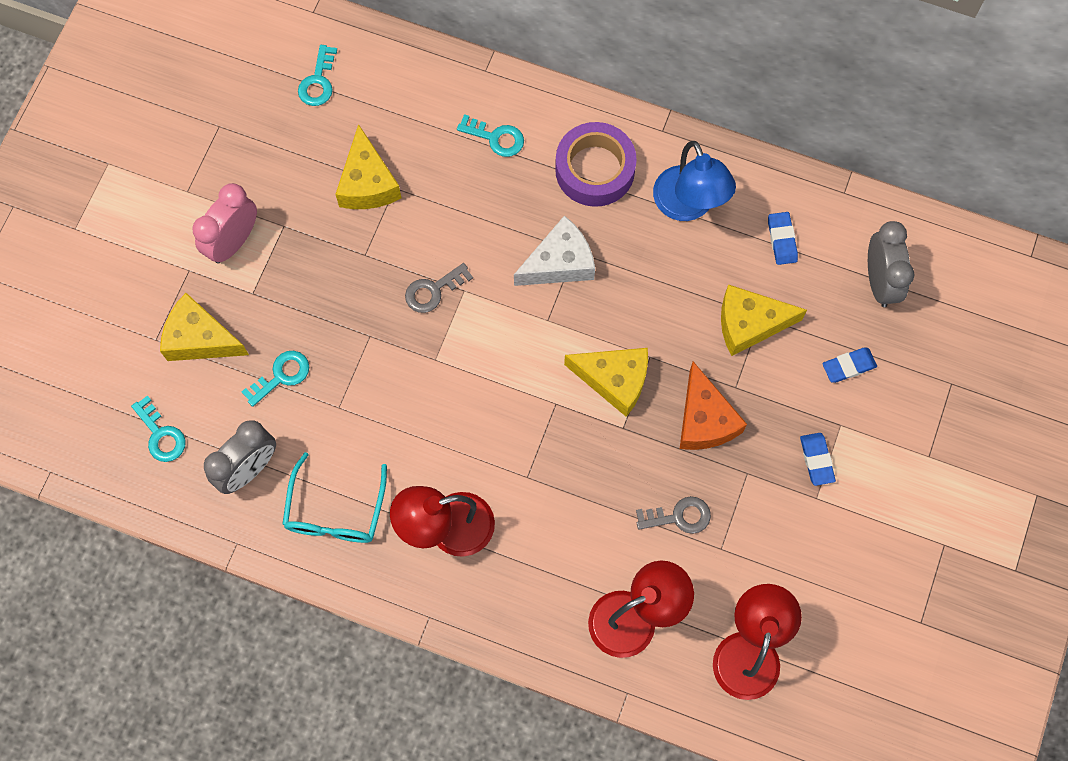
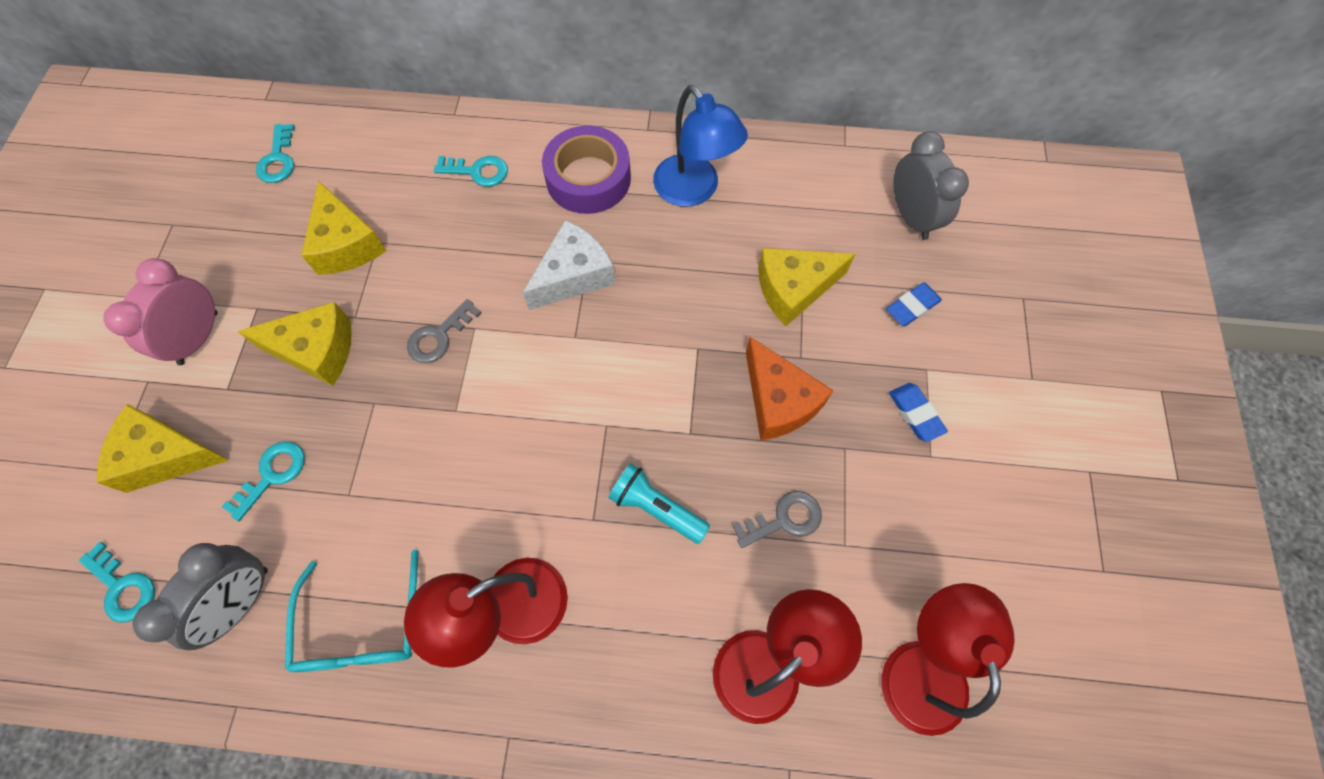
camera: 15 degrees left, 5 degrees down
yellow cheese [564,348,648,417] -> yellow cheese moved to [237,302,352,386]
blue eraser [768,212,798,265] -> none
none -> turquoise flashlight [608,463,710,544]

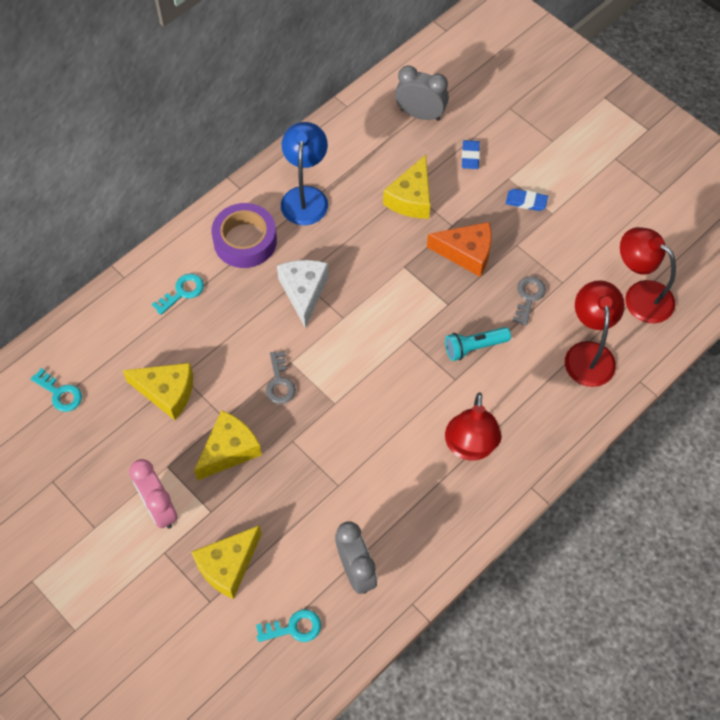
camera: 50 degrees left, 5 degrees down
turquoise key [222,442,305,521] -> none
turquoise glasses [285,550,419,672] -> none
blue lamp [653,85,748,207] -> blue lamp turned 90 degrees counterclockwise [281,122,328,225]

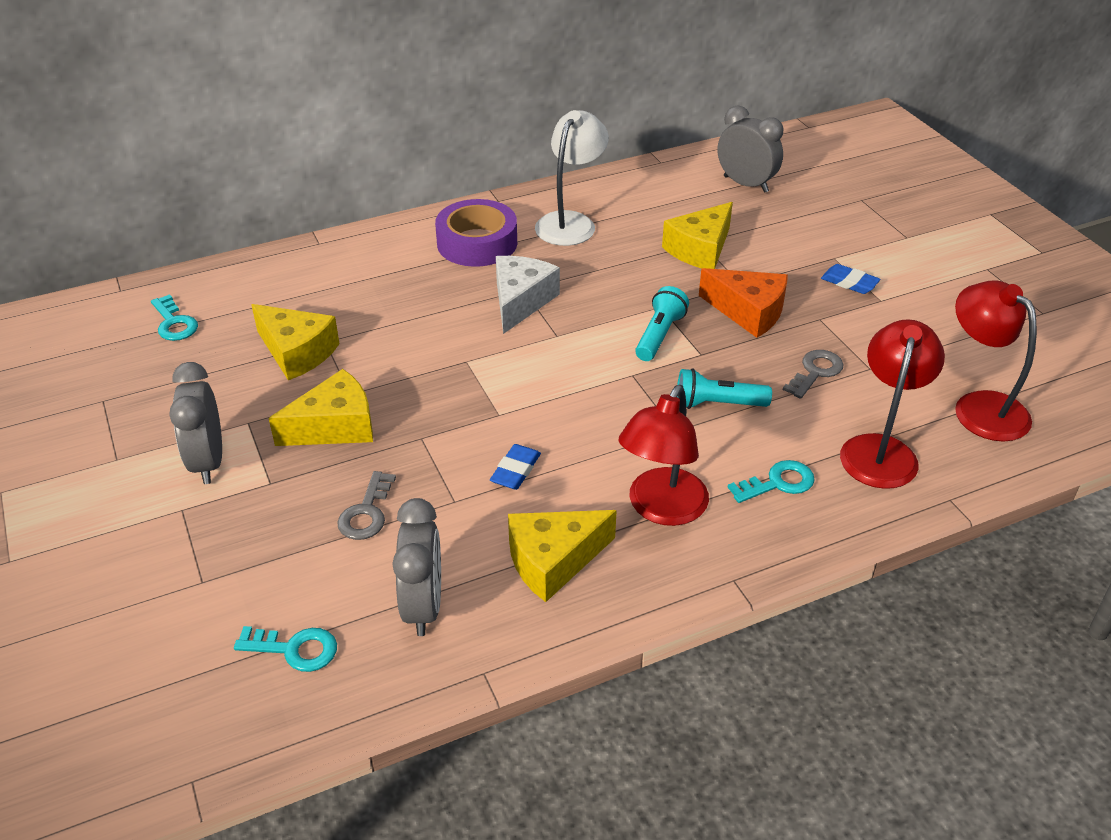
camera: 20 degrees right, 20 degrees down
pink clock [129,459,178,529] -> grey clock [169,362,222,484]
turquoise key [152,274,204,315] -> turquoise key moved to [727,460,815,503]
yellow cheese [191,525,262,599] -> yellow cheese moved to [508,510,617,602]
grey key [266,351,296,404] -> grey key moved to [337,471,396,540]
blue lamp [281,122,328,225] -> white lamp [535,110,609,246]
blue eraser [462,140,480,169] -> blue eraser moved to [490,444,541,490]
none -> turquoise flashlight [635,286,689,361]

